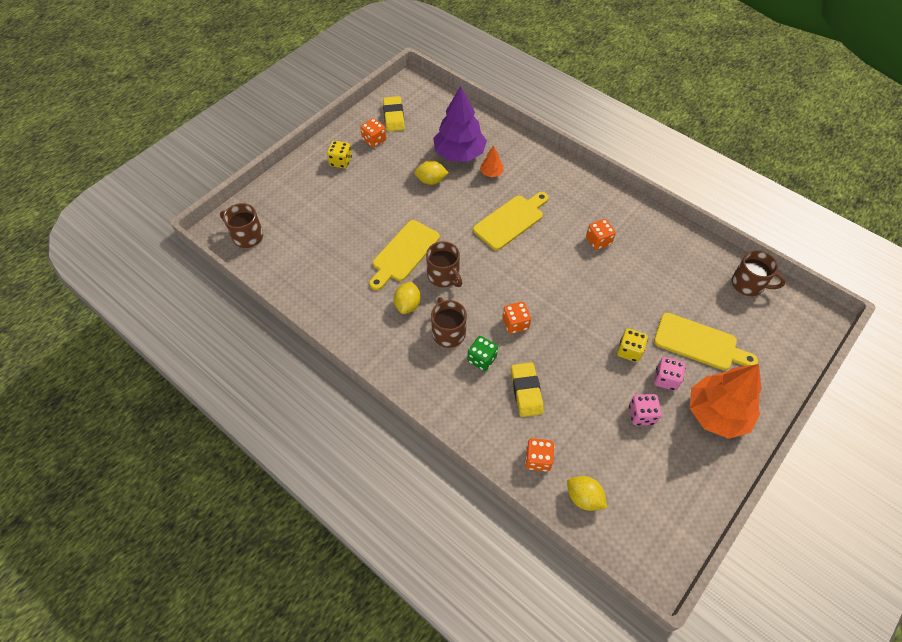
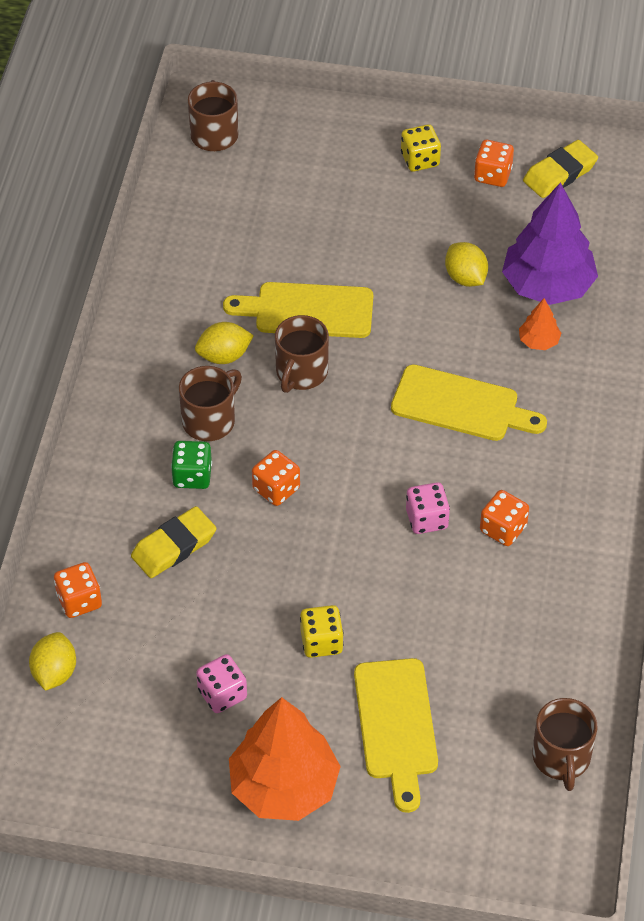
camera: 60 degrees right, 5 degrees down
pink dice [654,357,685,391] -> pink dice moved to [406,482,450,534]

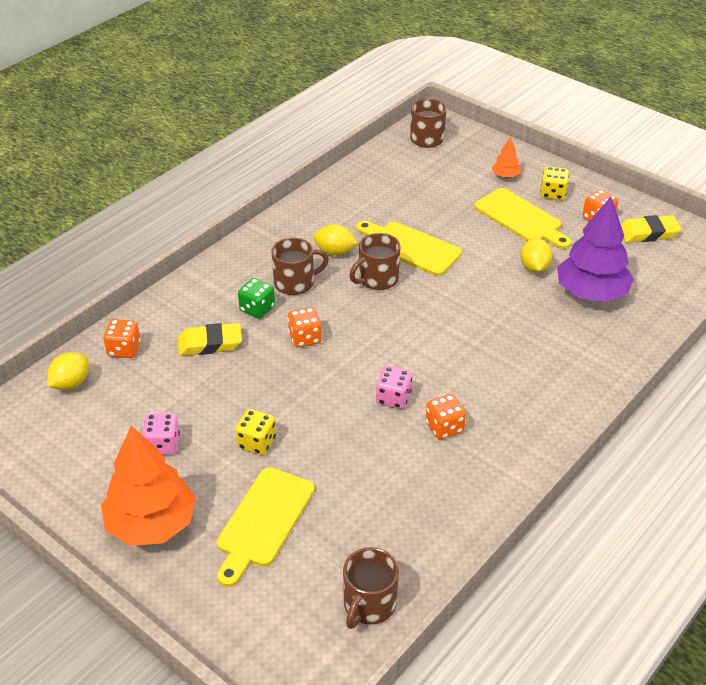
camera: 30 degrees right, 10 degrees down
yellow cutting board [391,364,547,441] -> yellow cutting board moved to [474,188,572,249]
orange tree [519,298,562,350] -> orange tree moved to [492,137,521,178]

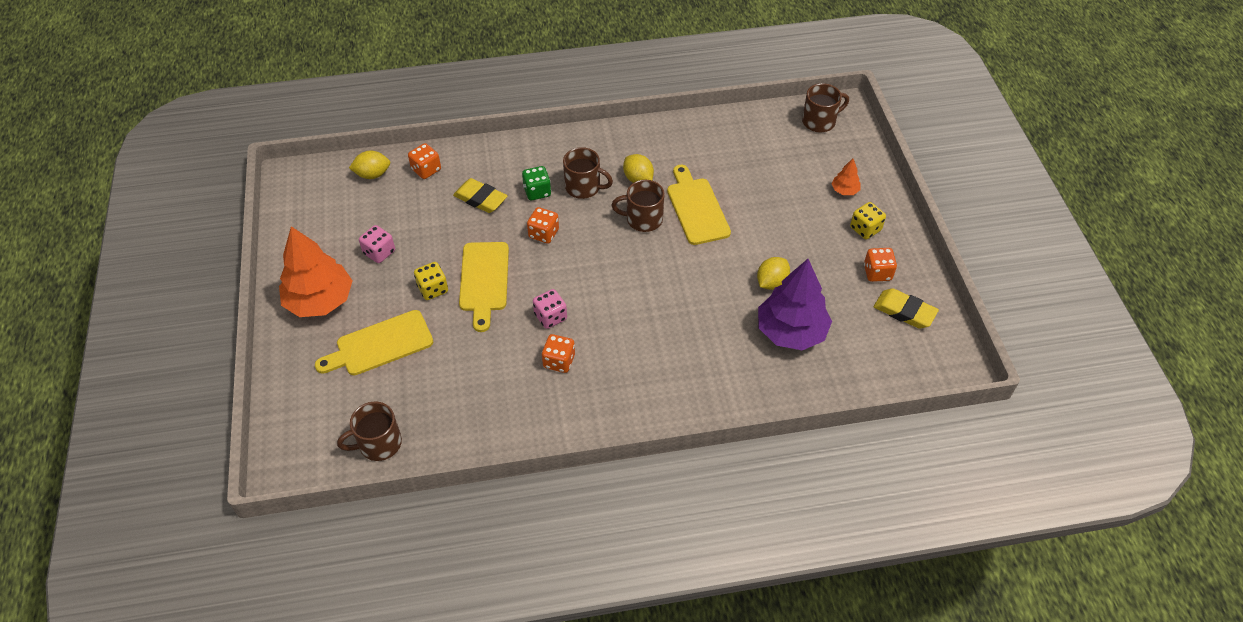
camera: 40 degrees right, 10 degrees up
yellow cutting board [474,188,572,249] -> yellow cutting board moved to [459,242,509,332]

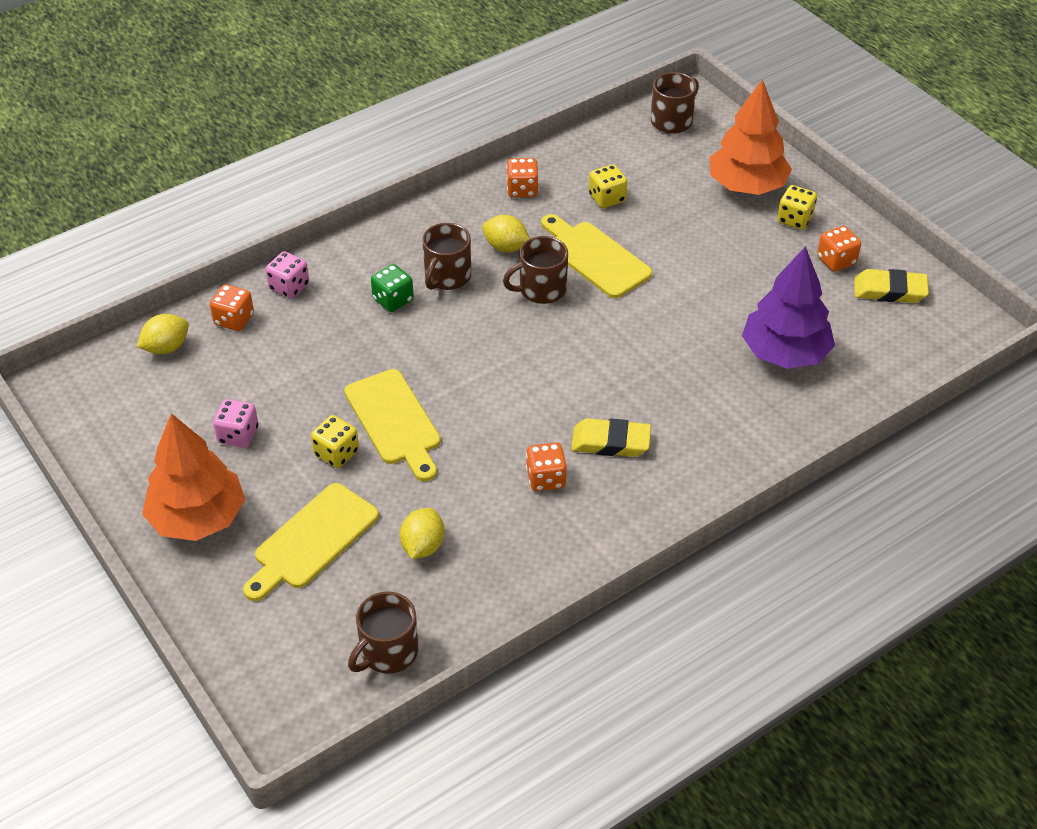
camera: 25 degrees left, 5 degrees down
yellow eraser [453,178,508,213] -> yellow eraser moved to [571,418,651,457]
orange dice [527,207,559,244] -> orange dice moved to [506,158,538,197]
pink dice [533,289,567,329] -> pink dice moved to [265,251,309,299]
brown mug [563,147,613,199] -> brown mug turned 120 degrees clockwise [422,223,471,290]
yellow lemon [757,257,790,290] -> yellow lemon moved to [400,508,445,559]
orange tree [831,159,861,195] -> orange tree [710,79,792,195], size x2.27
none -> yellow dice [589,164,627,208]

